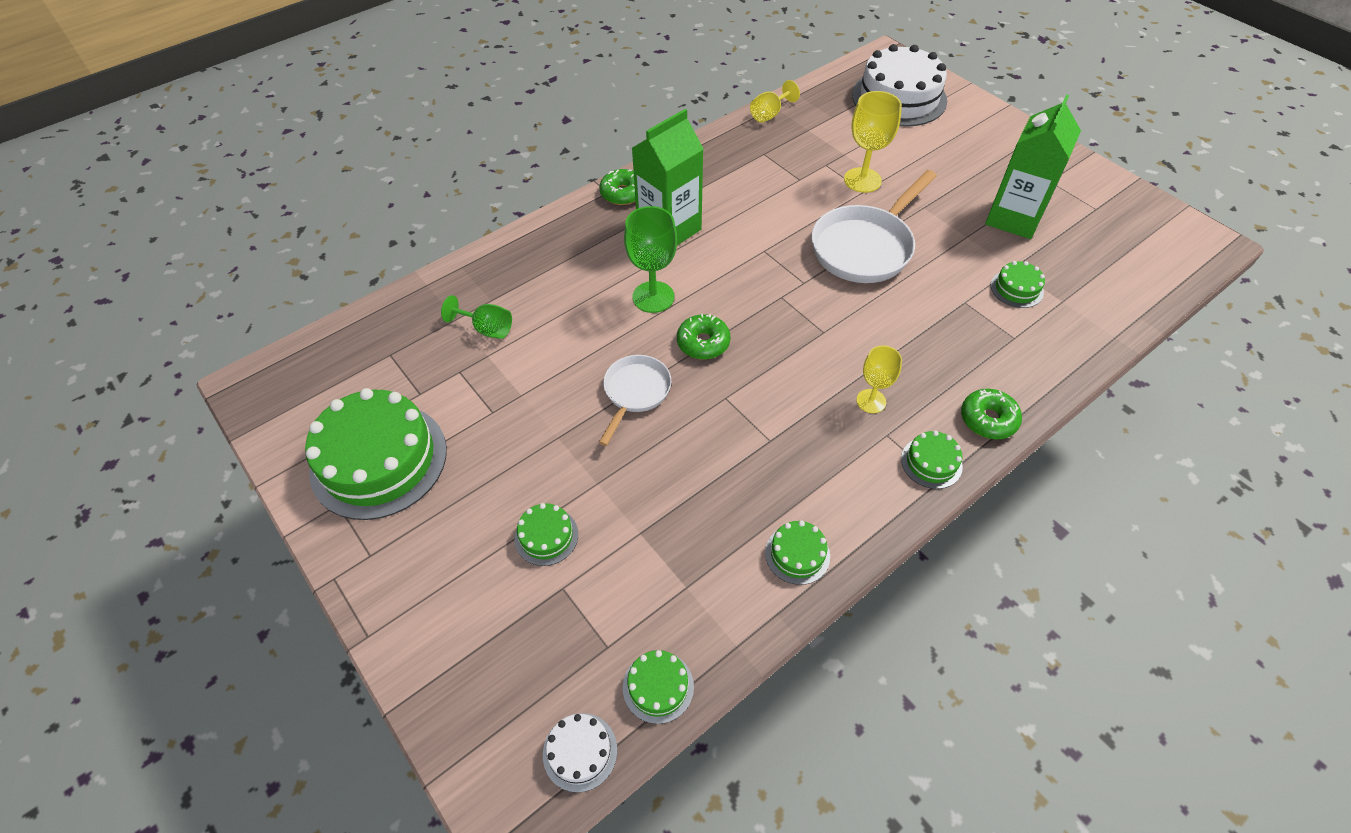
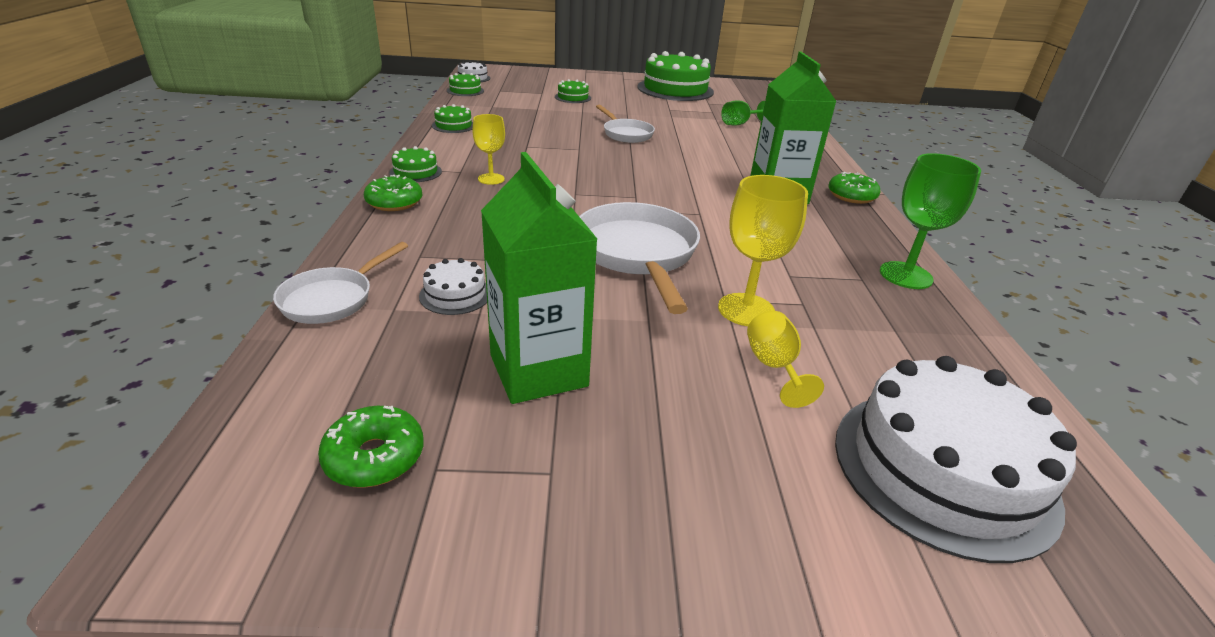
camera: 125 degrees right, 20 degrees down
green goblet [624,206,677,313] -> green goblet moved to [880,153,981,289]
green donut [677,314,731,359] -> green donut moved to [318,406,424,488]
yellow goblet [750,80,800,123] -> yellow goblet moved to [747,311,824,408]
green cake [991,261,1045,308] -> white cake [419,258,487,315]
none -> white pan [273,242,408,324]

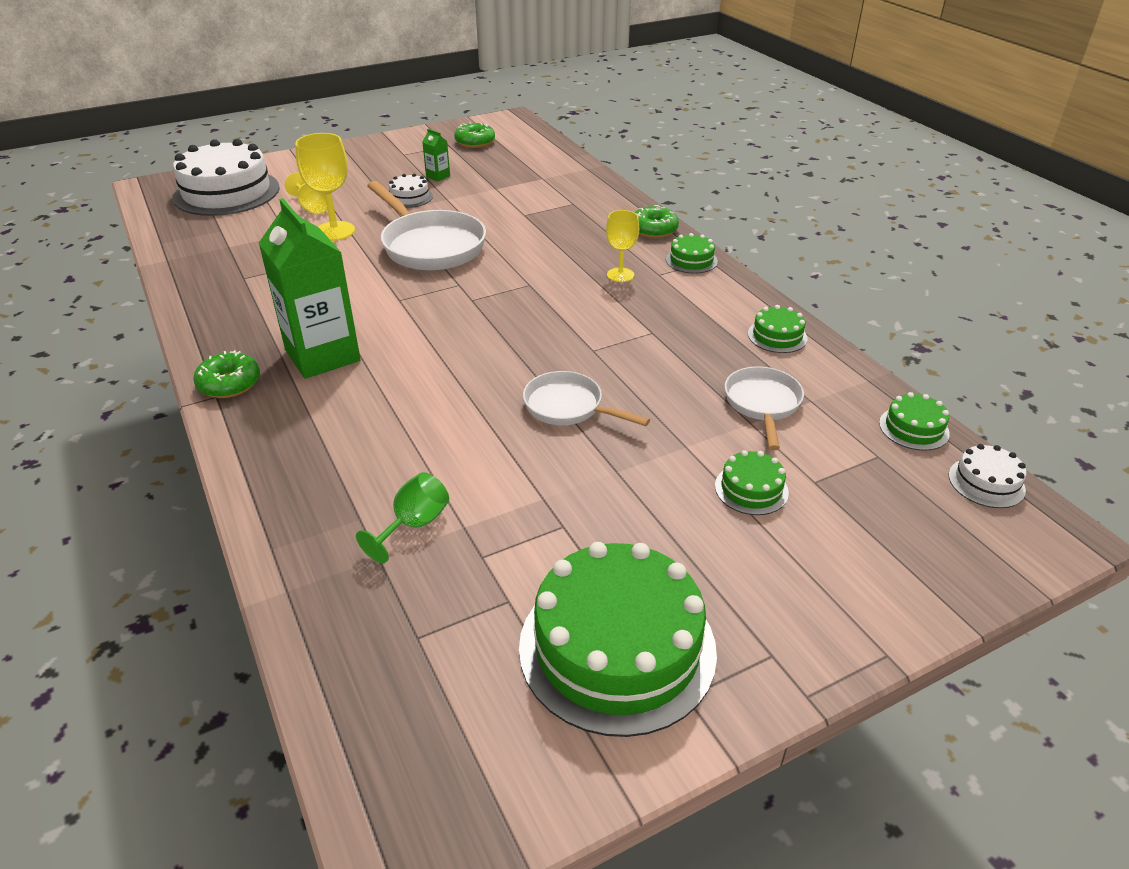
camera: 155 degrees right, 5 degrees up
white pan [273,242,408,324] -> white pan moved to [724,367,804,450]
white cake [419,258,487,315] -> white cake moved to [389,174,433,208]
green carton [481,152,597,404] -> green carton [422,129,450,181], size x0.41
green goblet [880,153,981,289] -> none

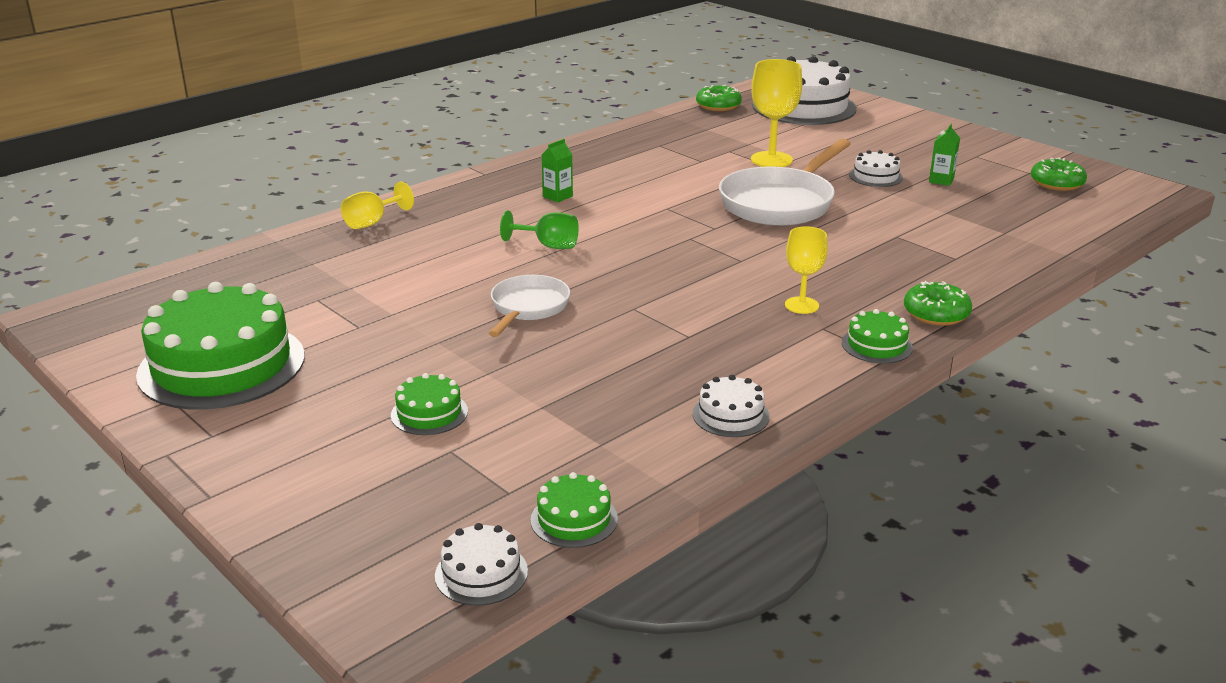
camera: 75 degrees right, 10 degrees down
green donut [193,350,260,398] -> green donut moved to [696,85,742,111]
green carton [259,198,361,379] -> green carton [542,139,573,202], size x0.41
yellow goblet [285,173,327,214] -> yellow goblet moved to [341,182,414,229]
green goblet [356,472,449,563] -> green goblet moved to [500,211,579,249]
white pan [724,367,804,450] -> none
green cake [748,305,808,353] -> white cake [693,375,770,437]

